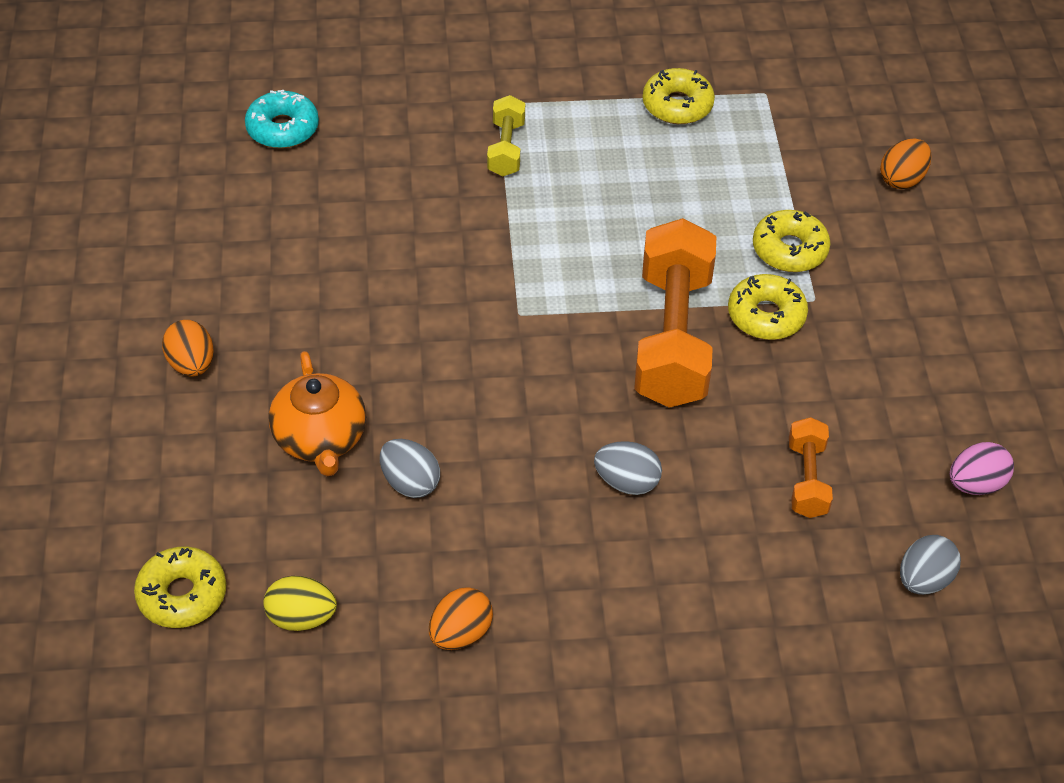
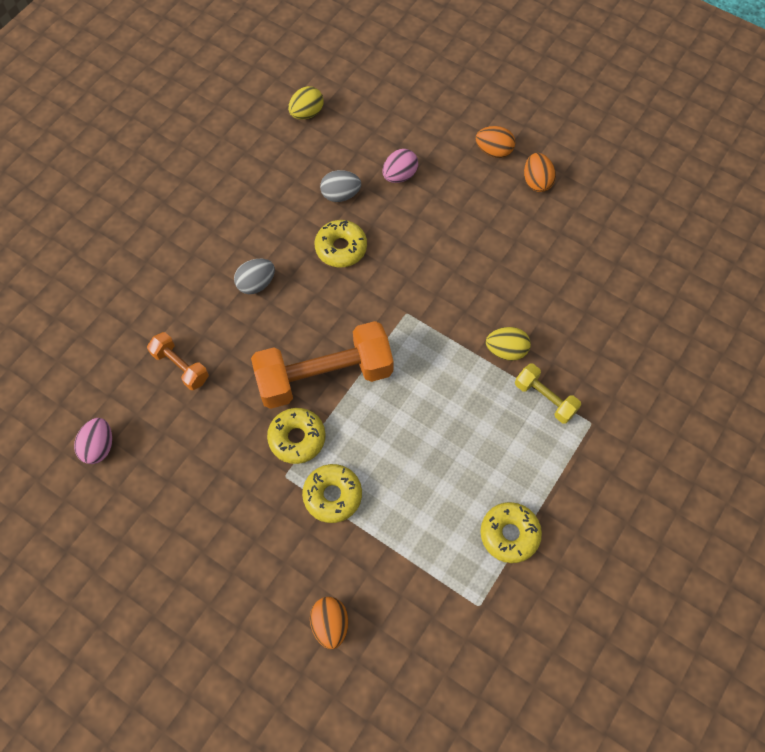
camera: 130 degrees right, 15 degrees up
yellow donut [134,546,226,628] -> yellow donut moved to [315,220,367,267]
turquoise donut [245,90,319,148] -> none
orange teapot [269,351,366,476] -> pink egg [383,149,418,183]
orange egg [429,587,493,650] -> orange egg moved to [524,153,556,192]
orange dumbbell [634,218,716,408] -> orange dumbbell turned 60 degrees counterclockwise [251,321,394,409]
grey egg [900,535,961,595] -> none
none -> yellow egg [486,327,531,361]

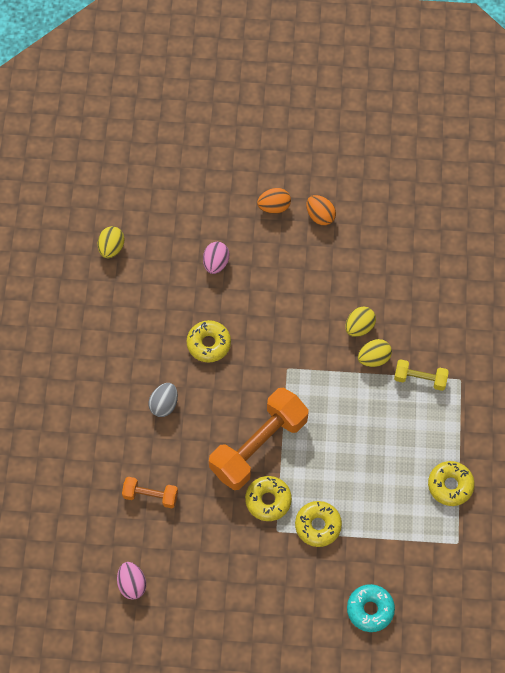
camera: 30 degrees left, 0 degrees up
orange egg [310,597,348,649] -> turquoise donut [347,584,395,632]
grey egg [320,170,361,202] -> none
none -> yellow egg [345,306,376,337]

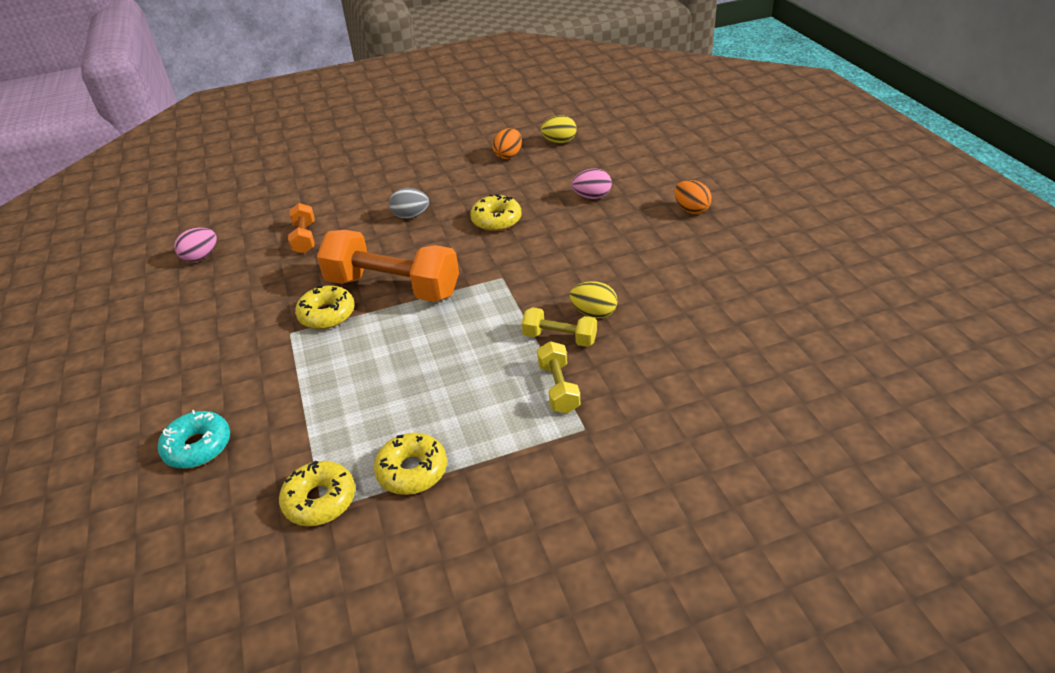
camera: 70 degrees right, 25 degrees down
yellow donut [295,501,342,547] -> yellow donut moved to [279,461,355,526]
orange egg [306,195,336,226] -> orange egg moved to [492,128,522,159]
yellow egg [358,339,392,367] -> yellow dumbbell [522,307,597,347]

